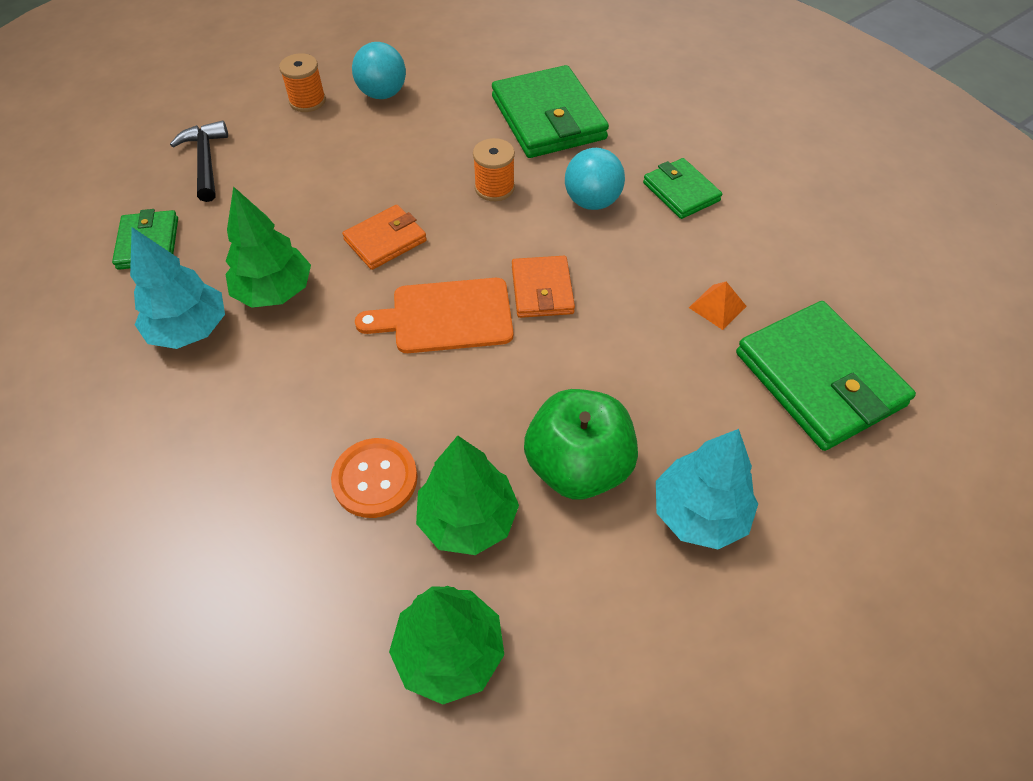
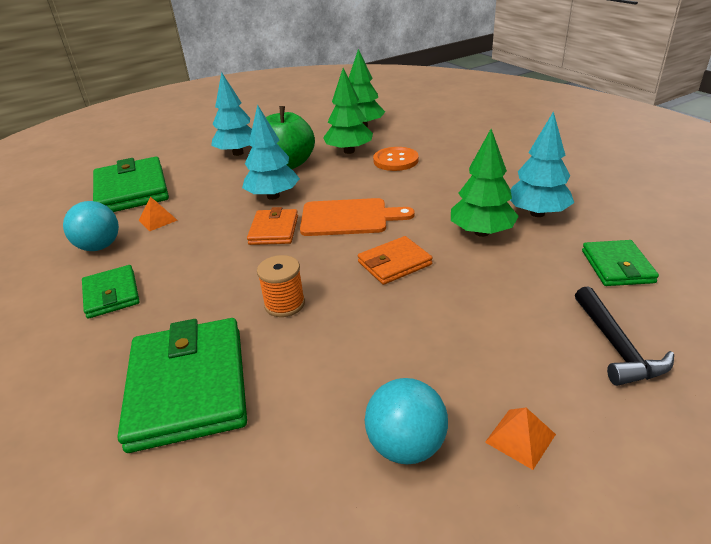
camera: 170 degrees left, 20 degrees down
orange spool [279,53,326,112] -> orange pyramid [485,407,556,470]
turquoise ball [565,148,625,210] -> turquoise ball moved to [63,201,119,251]
none -> turquoise tree [242,104,300,200]

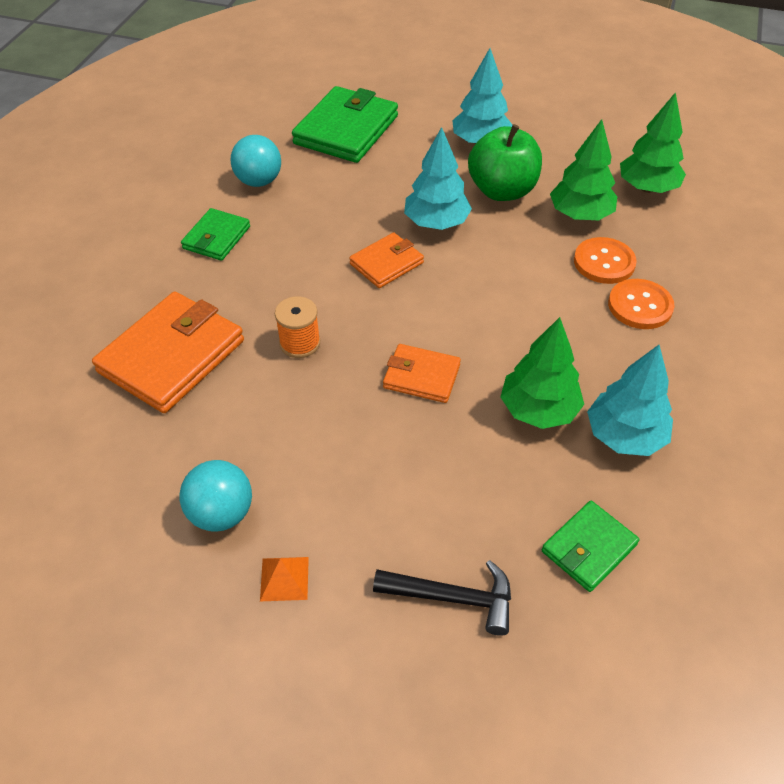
camera: 45 degrees right, 15 degrees up
green wallet [118,318,247,453] -> orange wallet [92,292,244,413]
orange pyramid [139,197,177,231] -> none
orange cutting board [300,198,415,236] -> none
black hammer [575,286,674,386] -> black hammer turned 120 degrees counterclockwise [373,560,511,636]
none -> orange button [608,279,675,329]

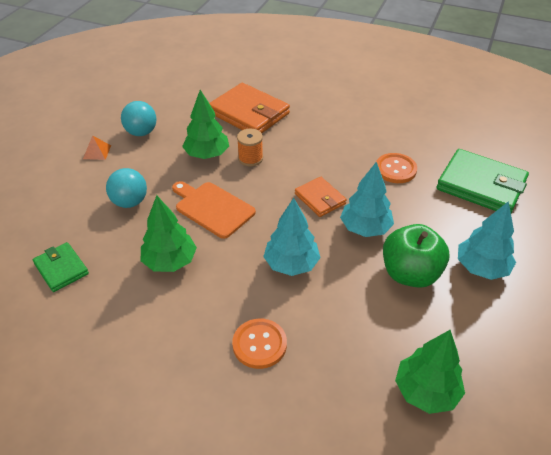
camera: 95 degrees right, 5 degrees down
green wallet [181,208,250,261] -> none
turquoise ball [231,135,281,187] -> turquoise ball moved to [106,168,147,208]
black hammer [373,560,511,636] -> none
orange wallet [383,344,461,403] -> orange cutting board [172,181,256,239]
green tree [550,119,617,220] -> green tree moved to [182,90,229,159]
orange button [574,237,637,284] -> orange button moved to [376,153,417,183]
turquoise tree [587,345,673,456] -> turquoise tree moved to [263,198,320,276]

